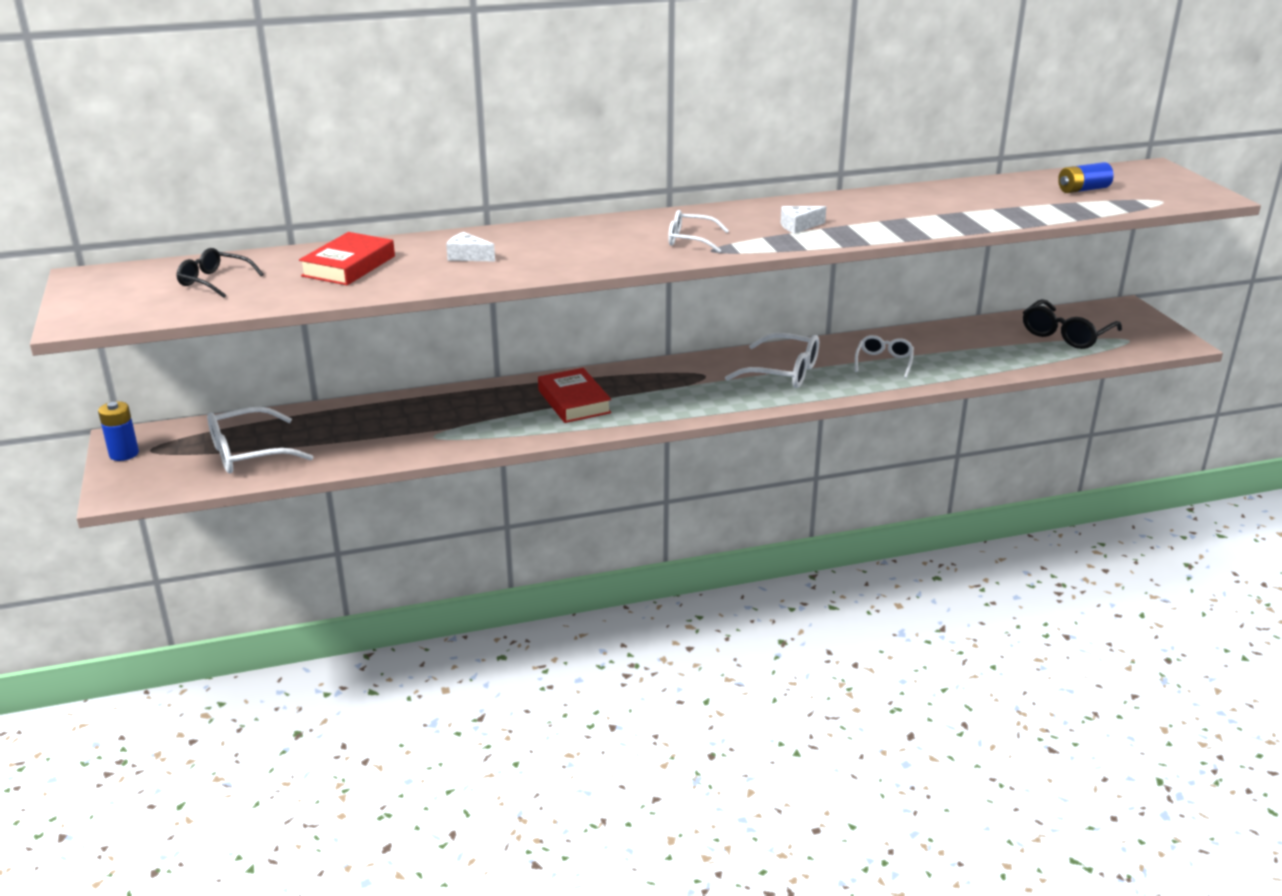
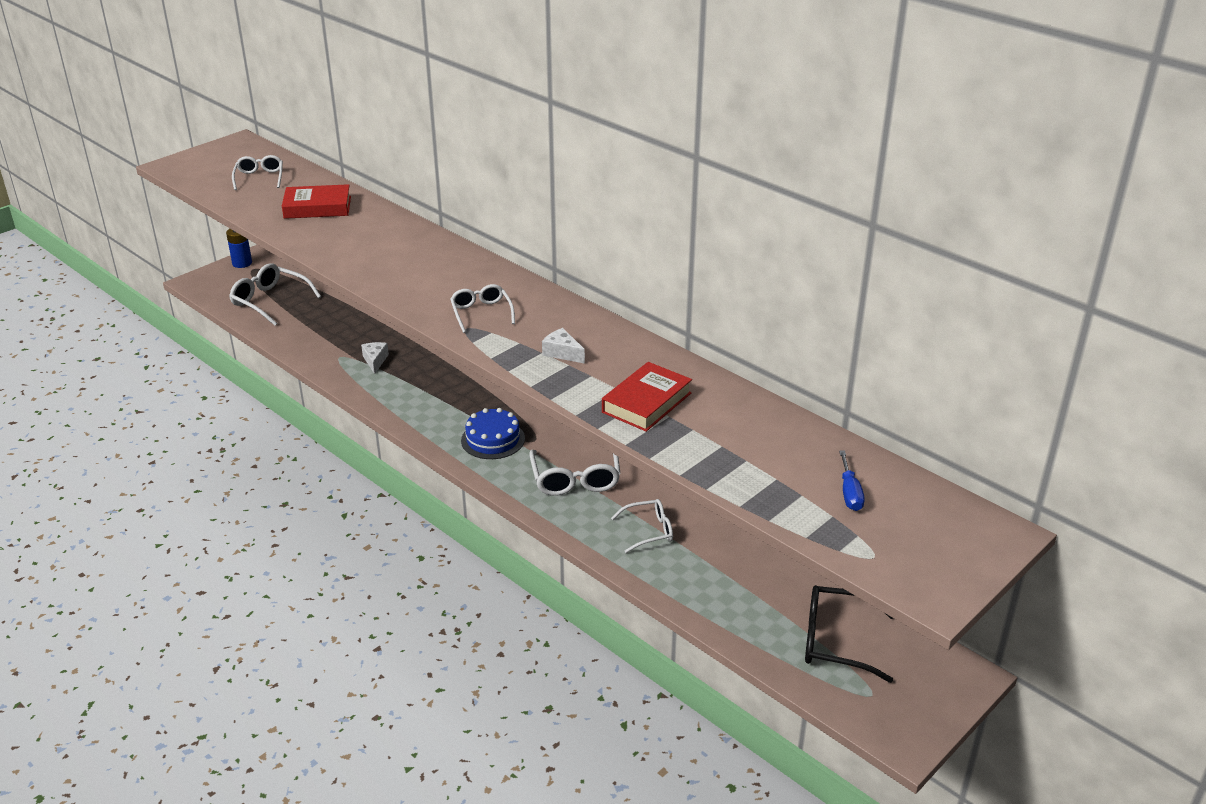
camera: 60 degrees right, 5 degrees up
black glasses [176,248,264,298] -> white glasses [232,155,283,190]
white cheese [446,232,495,261] -> white cheese moved to [361,342,389,374]
red book [538,368,611,423] -> red book moved to [602,362,692,432]
blue battery [1058,162,1114,193] -> blue screwdriver [839,451,865,511]
none -> blue cake [461,408,525,459]

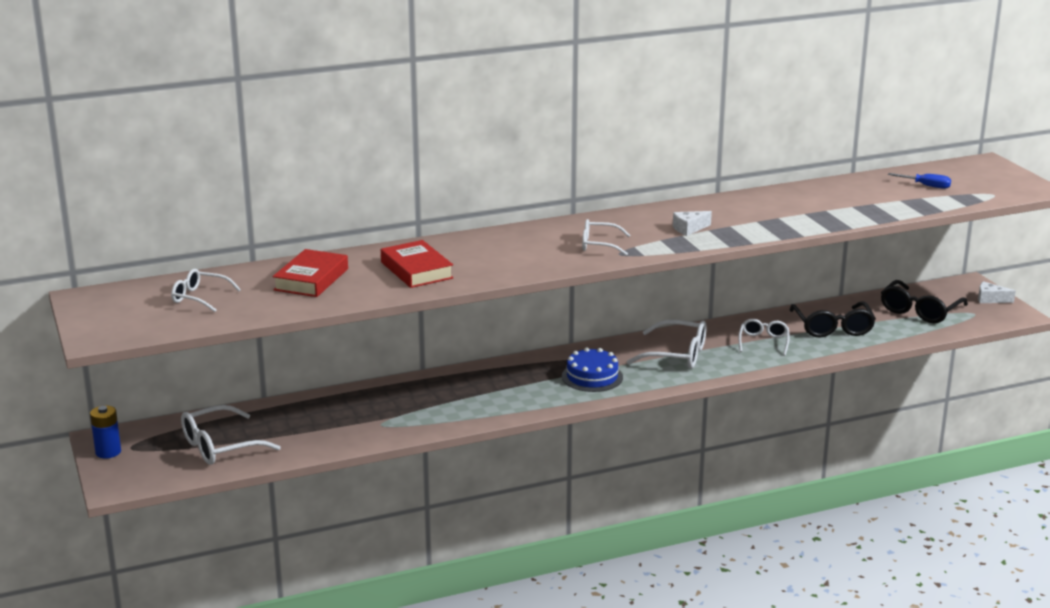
camera: 65 degrees left, 10 degrees down
white cheese [361,342,389,374] -> white cheese moved to [978,281,1016,303]
red book [602,362,692,432] -> red book moved to [381,240,453,288]
none -> black glasses [790,302,876,337]

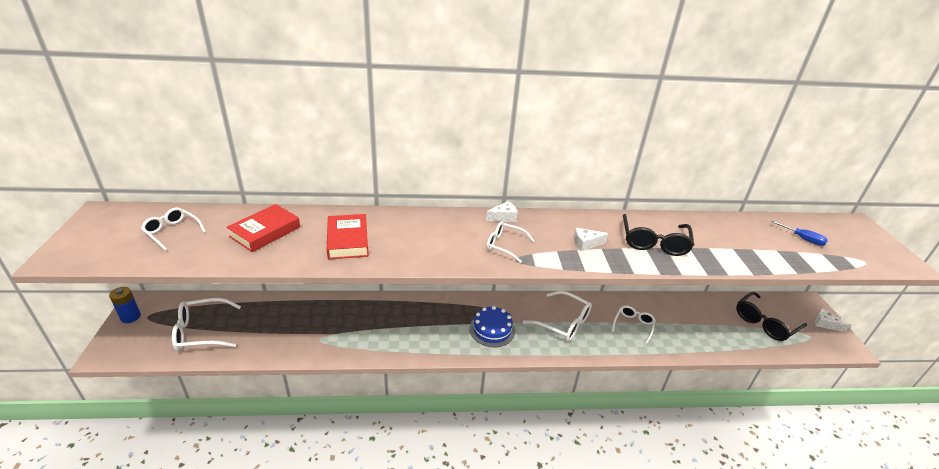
camera: 15 degrees right, 10 degrees up
black glasses [790,302,876,337] -> black glasses moved to [623,214,694,256]
none -> white cheese [486,201,518,222]

